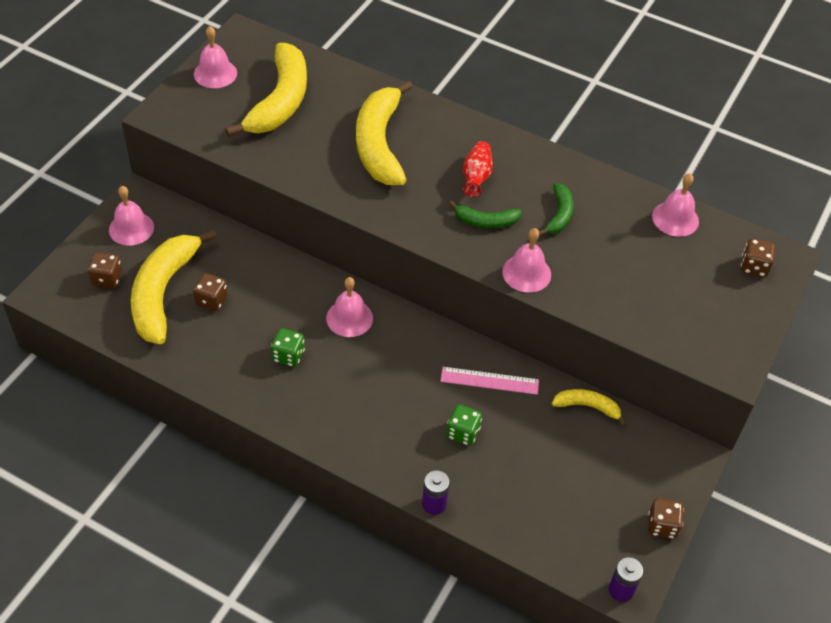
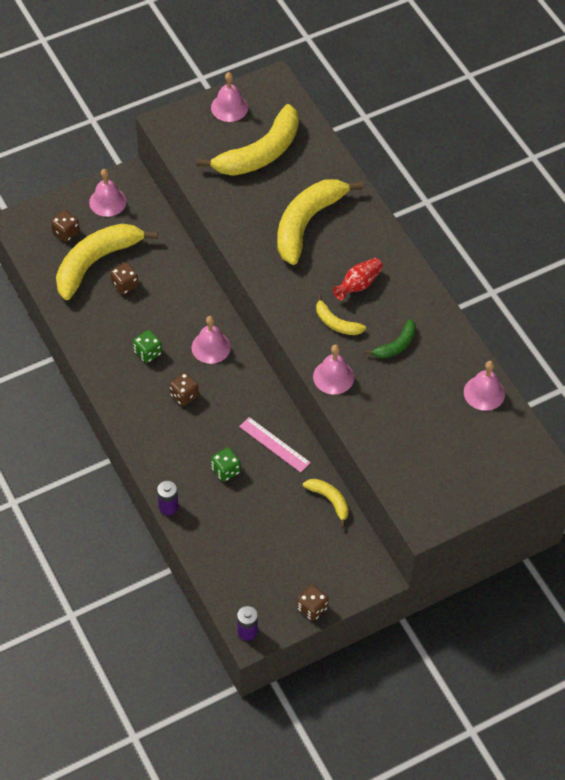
camera: 35 degrees right, 5 degrees up
green banana [449,201,522,228] -> yellow banana [316,294,366,335]
brown dice [741,239,775,277] -> brown dice moved to [169,372,199,406]

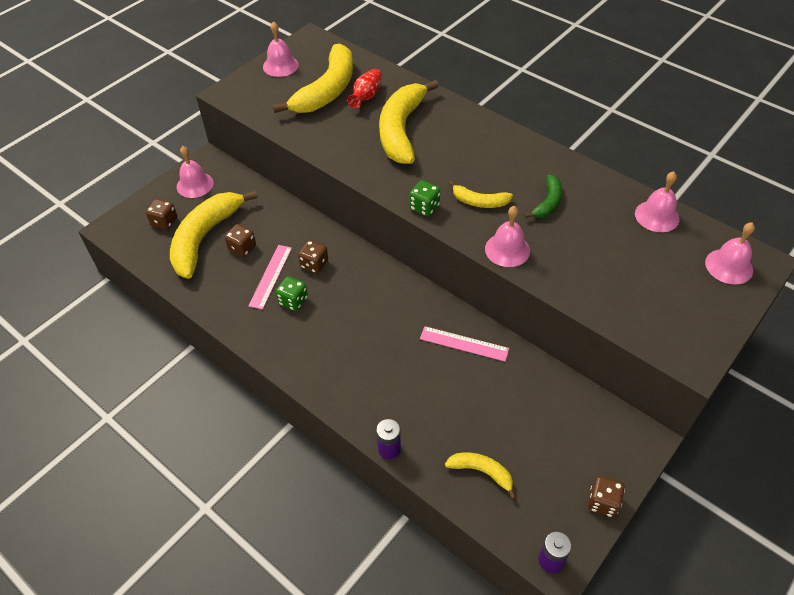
camera: 20 degrees left, 5 degrees down
brown dice [169,372,199,406] -> brown dice moved to [298,240,328,273]
pink bell [191,316,231,364] -> pink bell moved to [705,222,755,285]
green dice [211,448,241,482] -> green dice moved to [409,180,440,216]
yellow banana [303,479,349,528] -> yellow banana moved to [445,452,516,500]
red vase [332,258,383,300] -> red vase moved to [347,69,382,109]
none -> pink ruler [248,245,292,310]

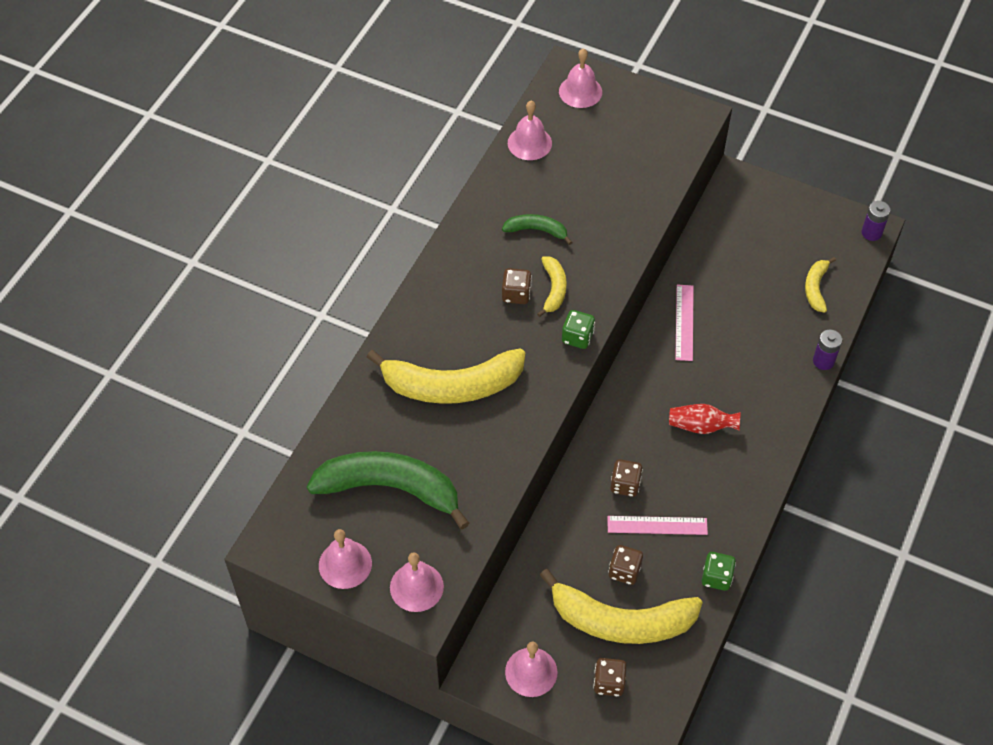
camera: 105 degrees left, 5 degrees up
yellow banana [273,44,353,113] -> green banana [307,451,469,530]
green dice [276,276,308,311] -> green dice moved to [702,552,736,591]
red vase [347,69,382,109] -> red vase moved to [669,404,741,434]
pink bell [485,206,530,267] -> pink bell moved to [390,552,444,612]
brown dice [588,476,625,517] -> brown dice moved to [502,268,532,304]

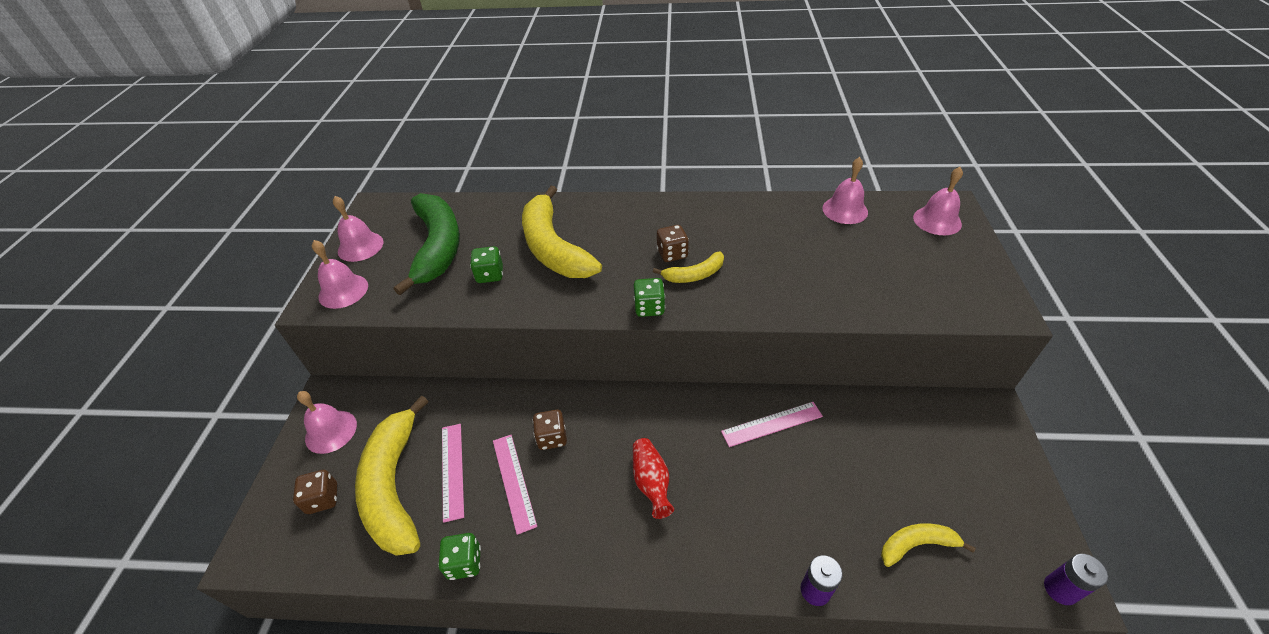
camera: 70 degrees right, 10 degrees down
green banana [502,214,572,245] -> none
brown dice [608,545,643,585] -> pink ruler [442,424,464,523]
none -> green dice [470,246,503,283]

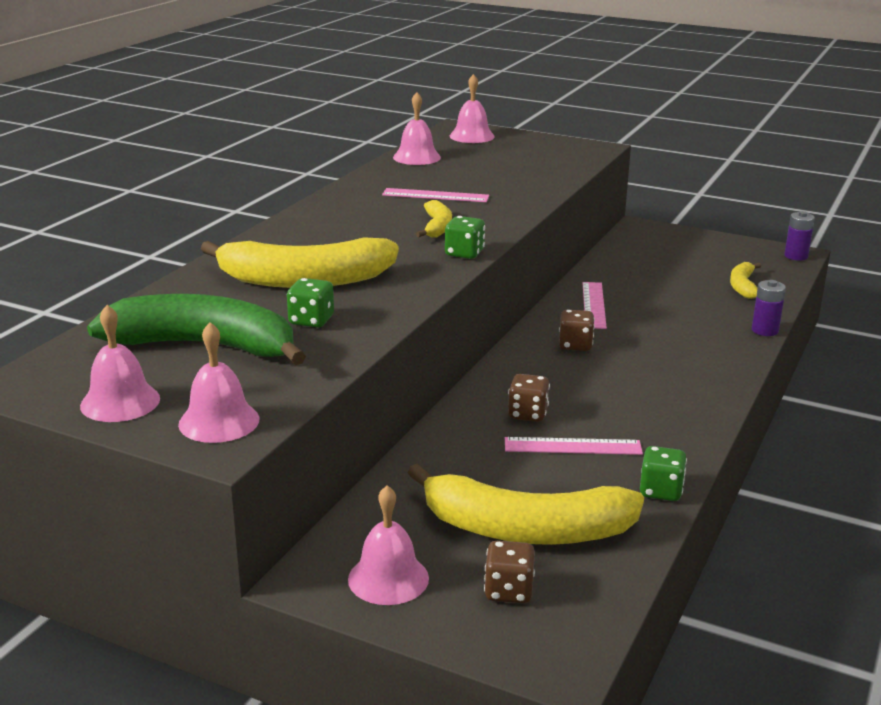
camera: 70 degrees left, 20 degrees down
pink ruler [442,424,464,523] -> pink ruler moved to [382,188,489,202]
red vase [633,438,674,519] -> none
brown dice [657,225,689,262] -> brown dice moved to [559,310,595,351]

